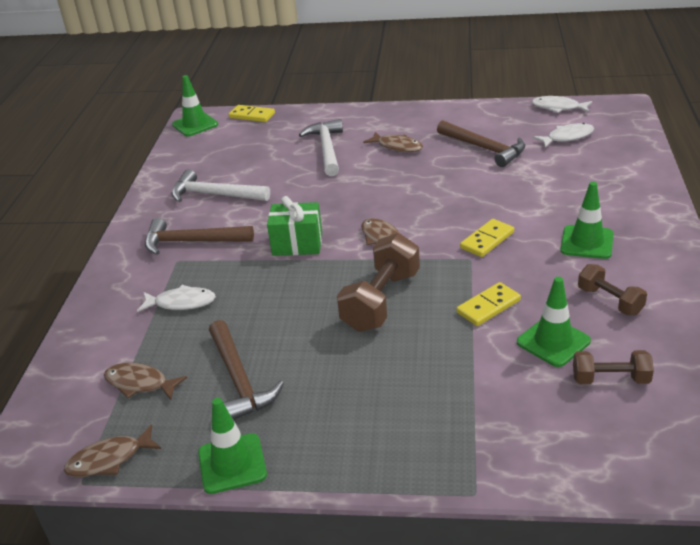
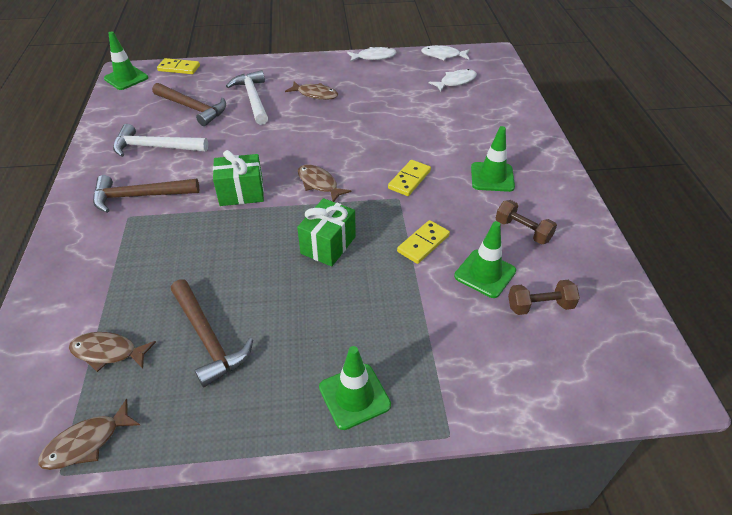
camera: 15 degrees left, 10 degrees up
white fish [137,285,216,312] -> white fish moved to [347,47,396,62]
green traffic cone [198,398,267,494] -> green traffic cone moved to [319,346,391,430]
brown dumbbell [337,233,420,332] -> green gift [297,198,356,267]
brown hammer [437,120,525,167] -> brown hammer moved to [152,83,226,126]

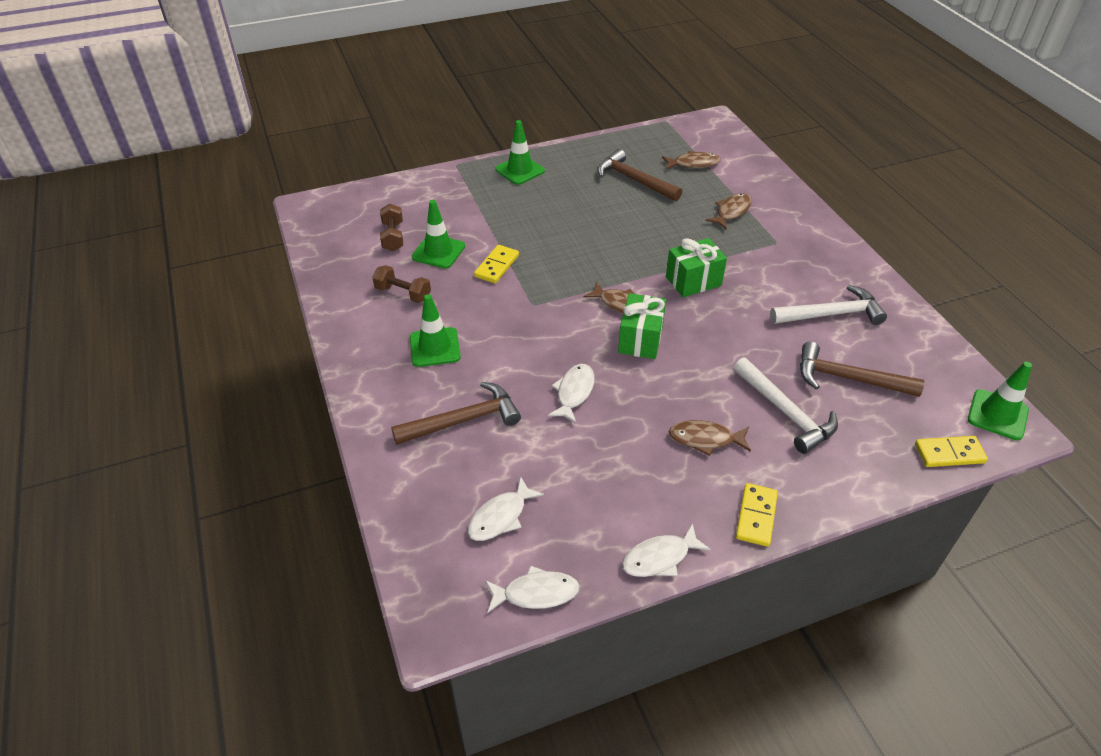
camera: 165 degrees right, 0 degrees up
brown fish [38,399,140,470] -> brown fish moved to [706,193,752,229]
brown hammer [93,175,199,213] -> brown hammer moved to [391,382,521,445]
green gift [297,198,356,267] -> green gift moved to [618,293,666,359]
yellow domino [388,160,431,196] -> yellow domino moved to [736,483,778,547]
brown dumbbell [508,280,580,315] -> brown dumbbell turned 75 degrees counterclockwise [380,204,403,252]
none -> white fish [548,364,595,423]

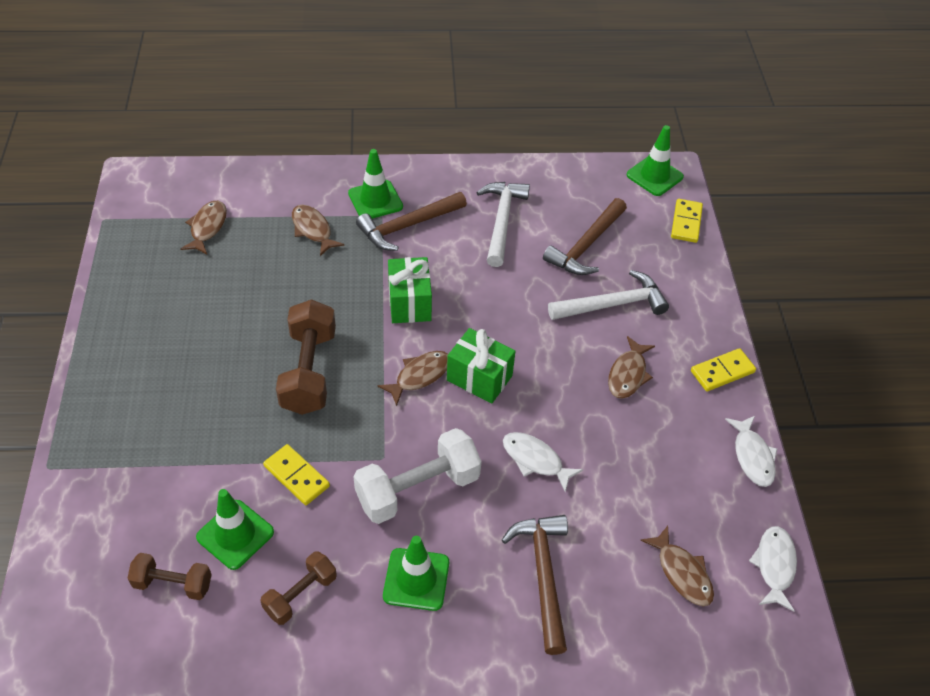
camera: 75 degrees left, 5 degrees up
white fish [468,476,544,541] -> brown fish [640,526,714,606]
green traffic cone [496,120,545,185] -> green traffic cone moved to [348,149,403,219]
brown hammer [597,149,682,201] -> brown hammer moved to [356,192,467,251]
yellow domino [736,483,778,547] -> yellow domino turned 60 degrees counterclockwise [691,348,756,391]
none -> brown dumbbell [276,299,336,415]
none -> white dumbbell [353,428,482,524]

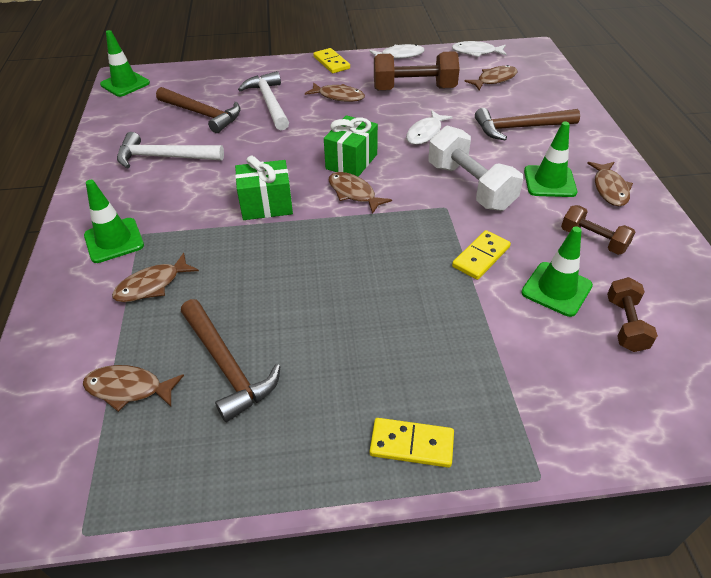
camera: 90 degrees left, 5 degrees down
brown dumbbell [276,299,336,415] -> brown dumbbell moved to [374,51,460,91]
brown hammer [356,192,467,251] -> brown hammer moved to [181,299,281,422]
yellow domino [671,199,703,243] -> yellow domino moved to [370,418,454,468]
none -> brown fish [587,162,633,206]

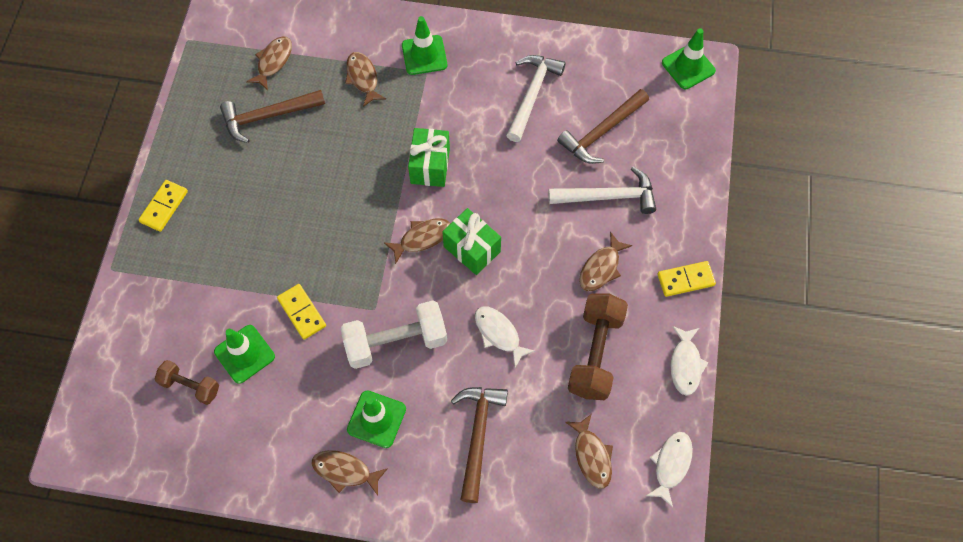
camera: 105 degrees right, 20 degrees up
brown dumbbell [561,205,635,255] -> none

